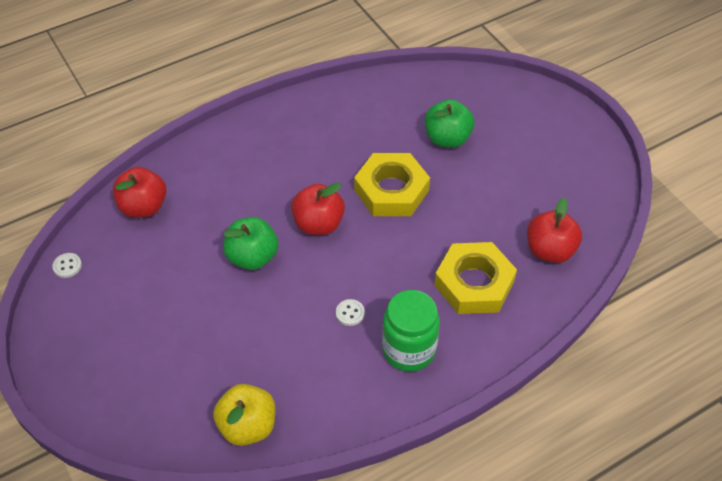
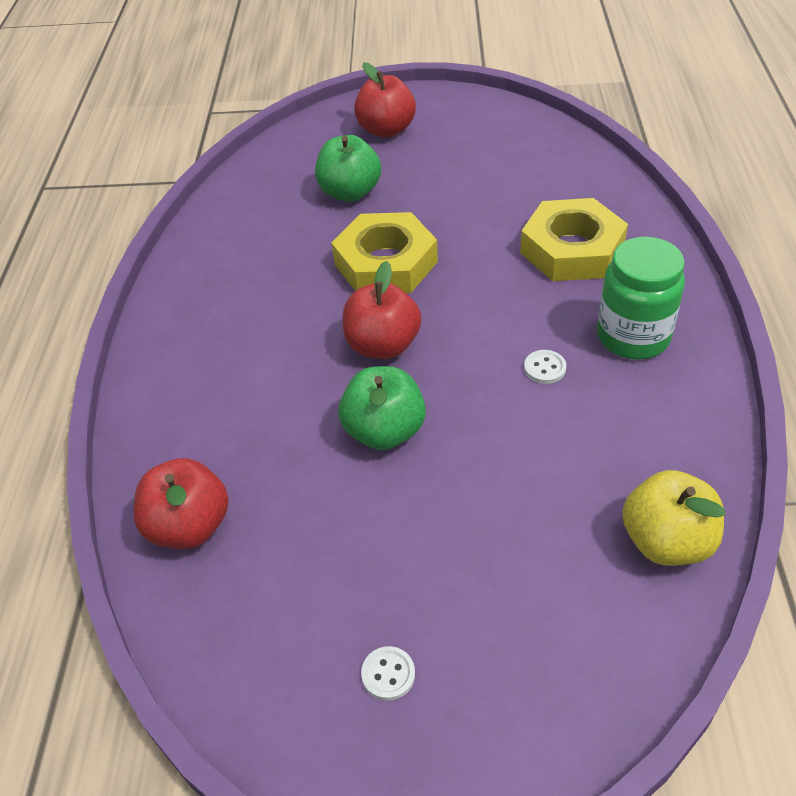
camera: 55 degrees left, 5 degrees down
white button [52,253,82,278] -> white button moved to [361,646,415,701]
red apple [527,198,582,263] -> red apple moved to [354,62,416,138]

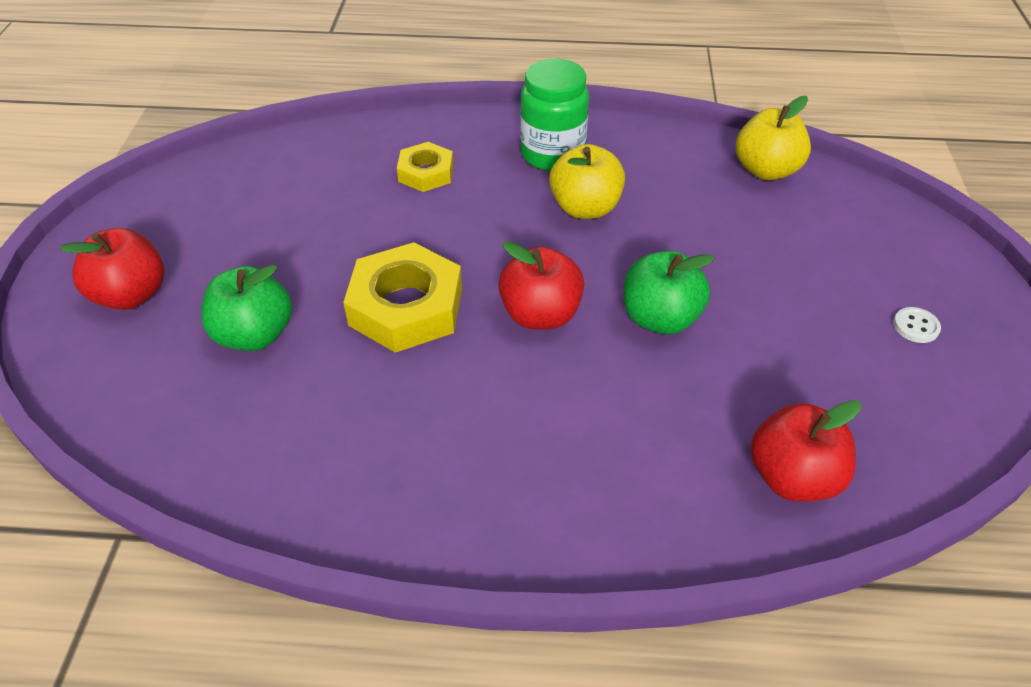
camera: 90 degrees left, 0 degrees up
yellow nut [520,198,628,281] -> yellow nut [397,142,453,192], size x0.58
white button [524,350,566,384] -> yellow apple [549,144,625,219]

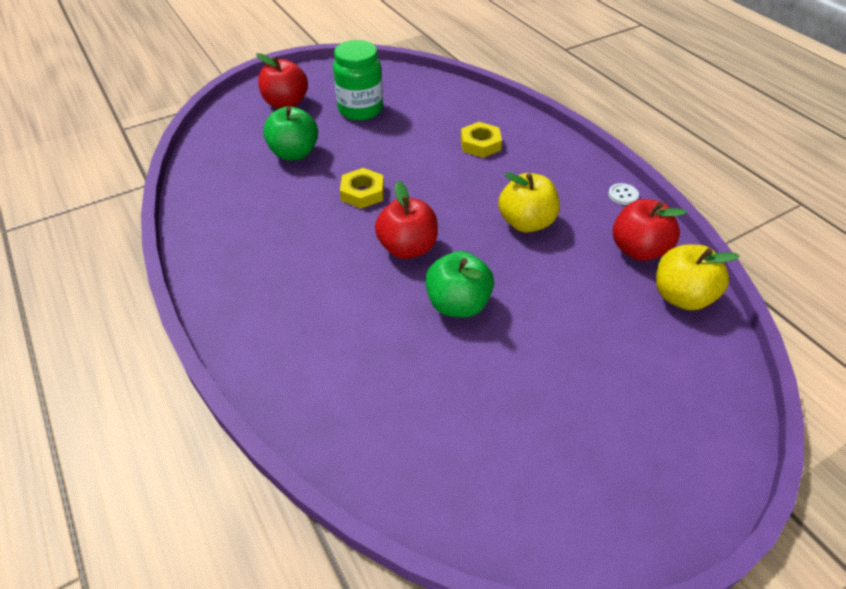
camera: 55 degrees right, 0 degrees up
yellow nut [343,242,462,353] -> yellow nut [340,168,384,209], size x0.58
green jar [520,59,589,171] -> green jar moved to [333,40,383,121]
red apple [751,400,861,502] -> red apple moved to [613,199,687,261]
white button [893,307,941,343] -> white button moved to [608,183,639,205]

